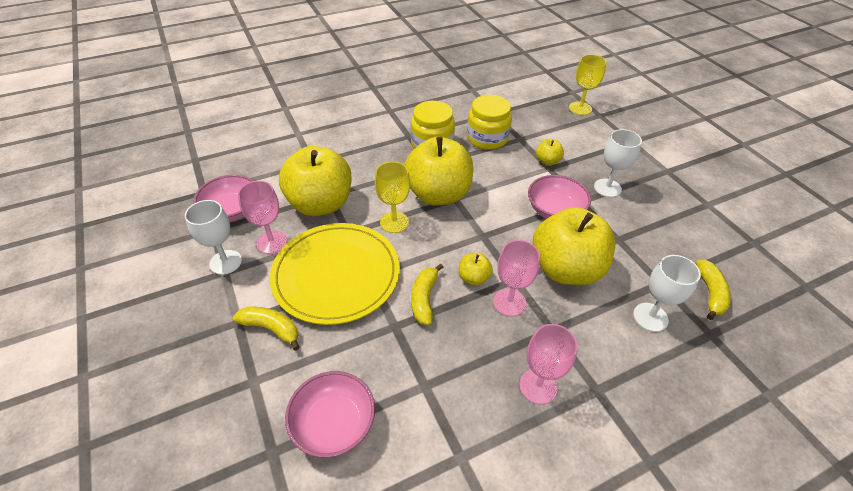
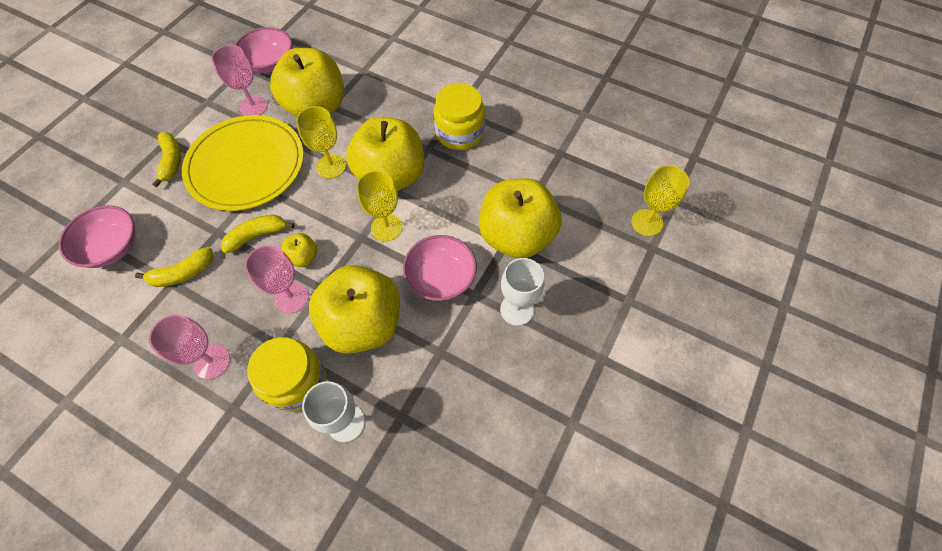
camera: 55 degrees right, 15 degrees up
white goblet [185,200,242,275] -> none
yellow jar [467,95,512,150] -> yellow jar moved to [247,337,326,412]
yellow apple [536,139,564,166] -> yellow apple [479,178,562,258], size x2.34
yellow banana [696,260,731,320] -> yellow banana moved to [135,247,213,287]
none -> yellow goblet [357,170,402,241]

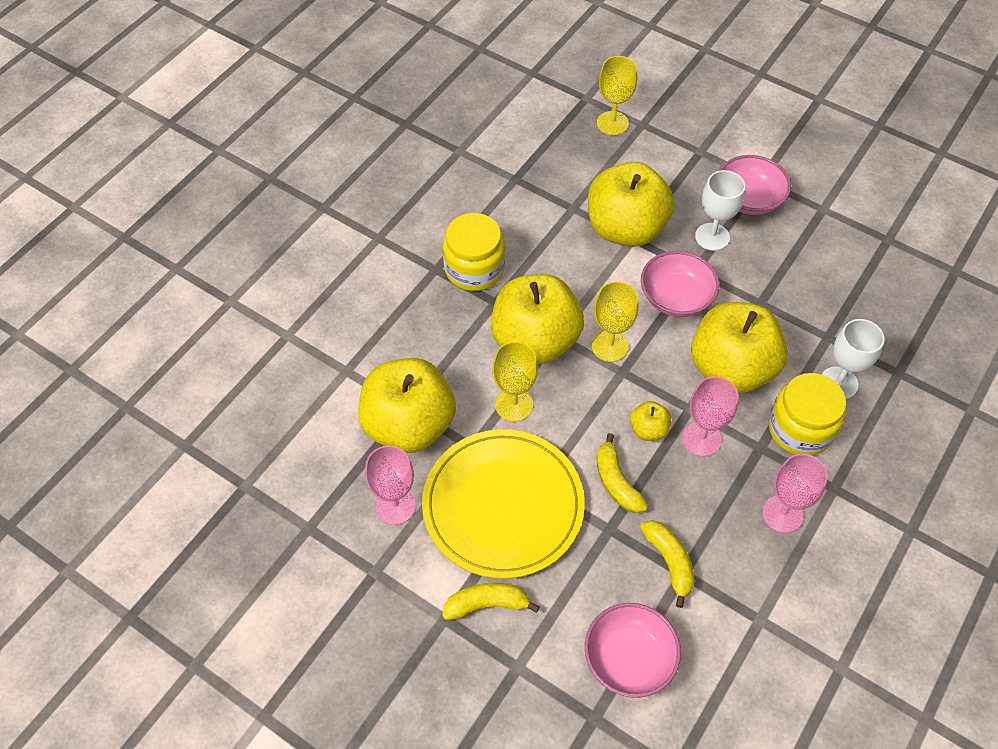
camera: 85 degrees left, 5 degrees down
pink bowl [235,27,292,73] -> pink bowl moved to [719,155,791,215]

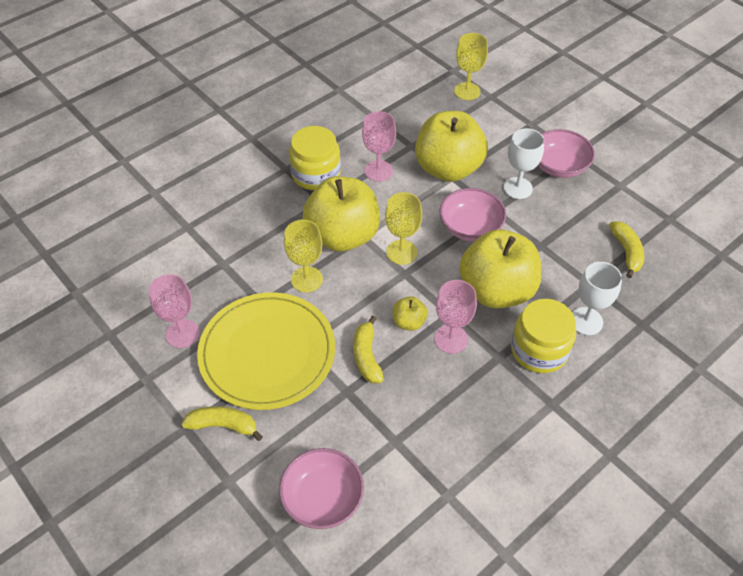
camera: 15 degrees right, 5 degrees down
yellow apple [358,358,456,453] -> none
yellow banana [640,520,695,608] -> yellow banana moved to [609,221,644,278]
pink goblet [762,454,828,533] -> pink goblet moved to [362,111,396,182]

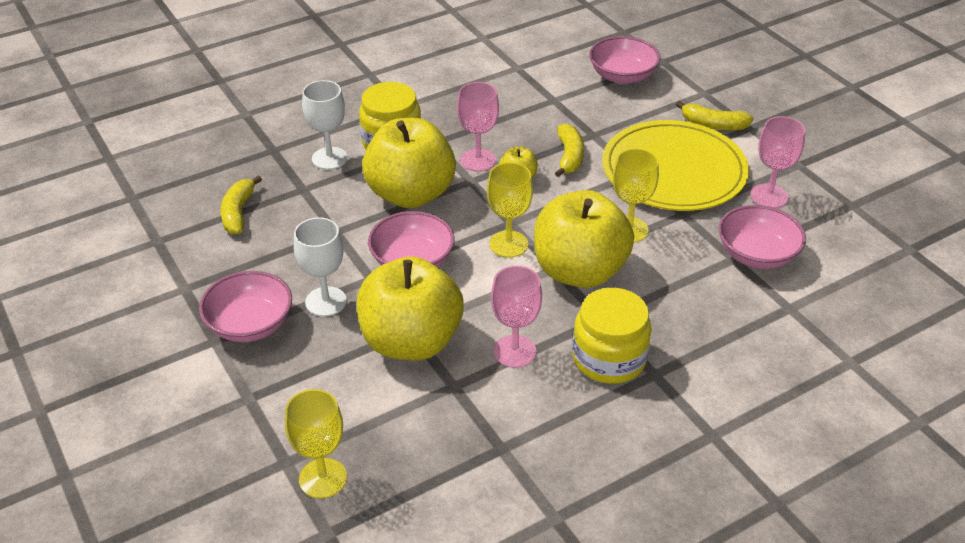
camera: 170 degrees left, 10 degrees down
none -> pink bowl [718,205,806,269]

